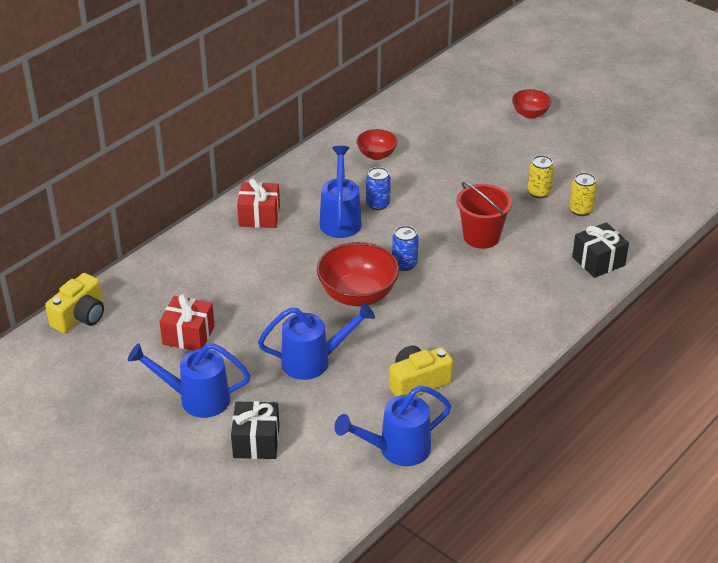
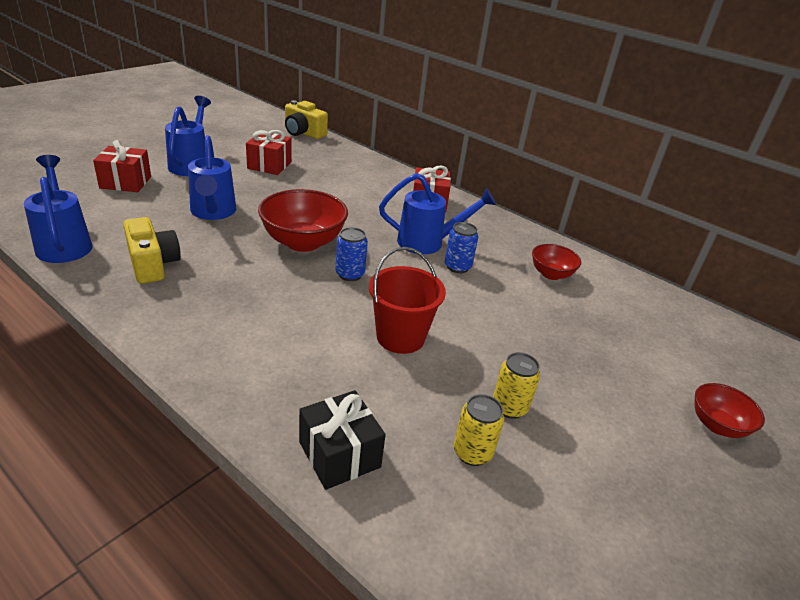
camera: 85 degrees right, 5 degrees down
black gift [231,401,279,459] -> red gift [93,140,151,192]

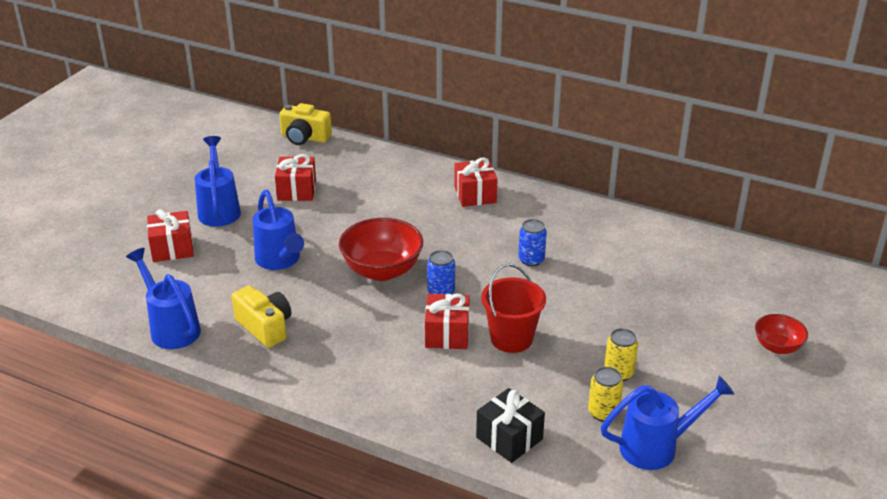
camera: 10 degrees left, 0 degrees up
blue watering can [379,173,496,254] -> blue watering can moved to [601,376,734,470]
red bowl [532,244,581,280] -> none
none -> red gift [425,294,469,349]

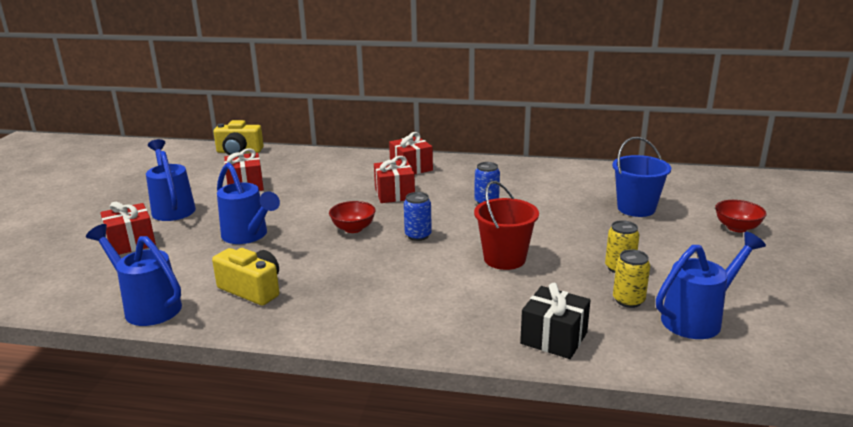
camera: 15 degrees left, 10 degrees down
red bowl [339,218,423,281] -> red bowl [329,201,376,233], size x0.56
red gift [425,294,469,349] -> red gift moved to [374,156,415,203]
none -> blue bucket [612,137,671,217]

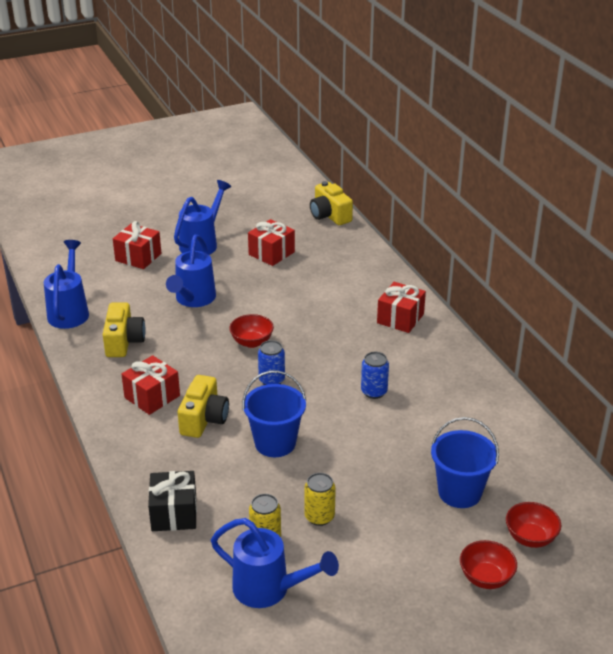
camera: 55 degrees right, 10 degrees up
red gift [374,156,415,203] -> red gift moved to [121,355,180,415]
red bucket [474,181,539,270] -> blue bucket [242,371,306,457]
none -> yellow camera [178,375,229,438]
none -> red bowl [506,502,561,548]

